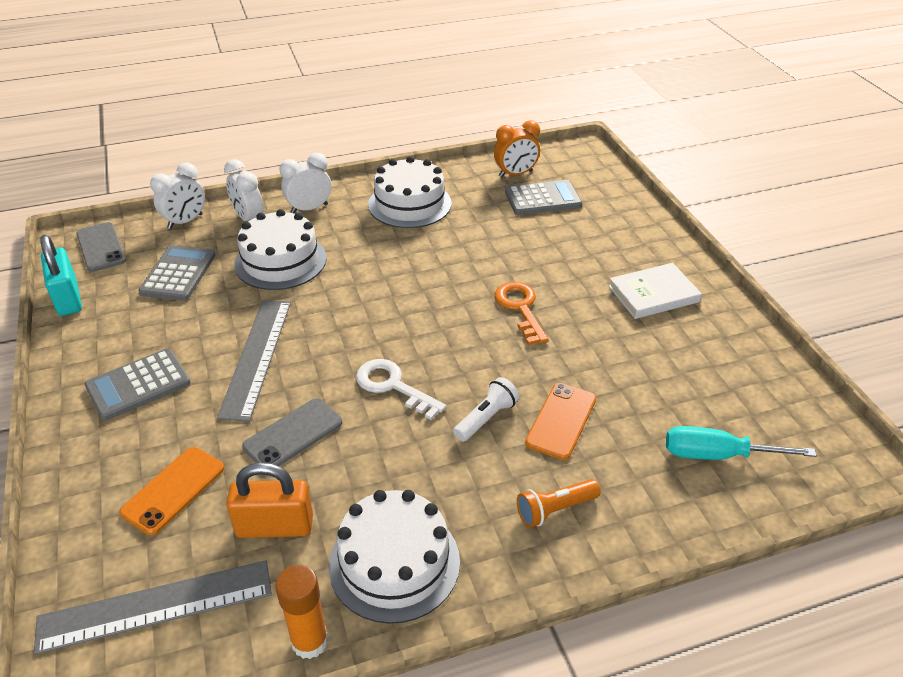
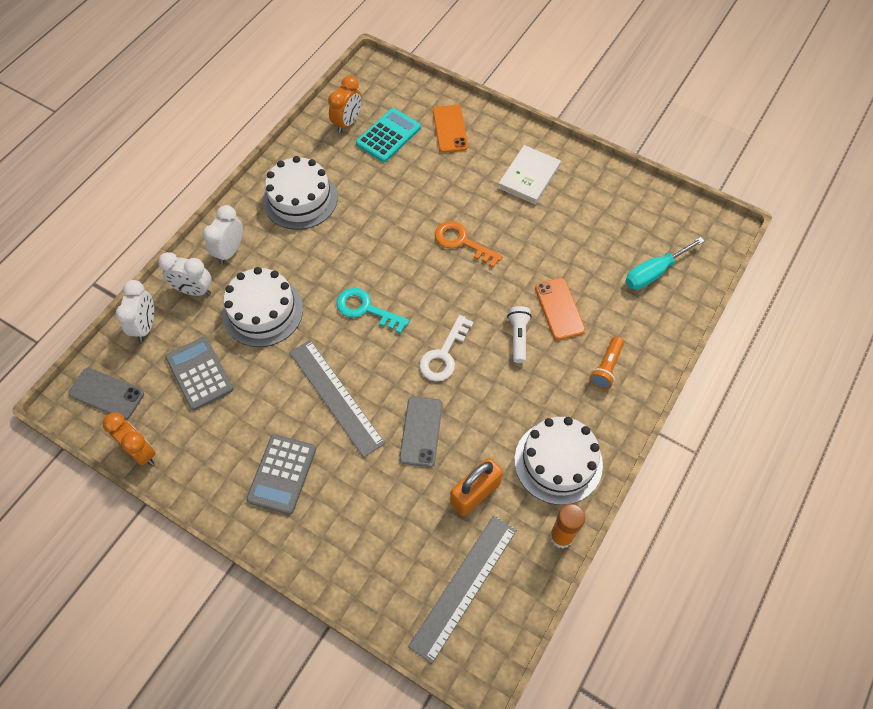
camera: 40 degrees left, 20 degrees up
turquoise padlock [40,235,82,316] -> orange clock [103,412,156,465]
orange phone [119,447,224,535] -> orange phone moved to [433,105,468,153]
white key [356,359,446,420] -> white key turned 60 degrees counterclockwise [419,315,474,381]
grey calculator [505,180,582,215] -> turquoise calculator [356,108,421,162]
none -> turquoise key [336,288,409,334]

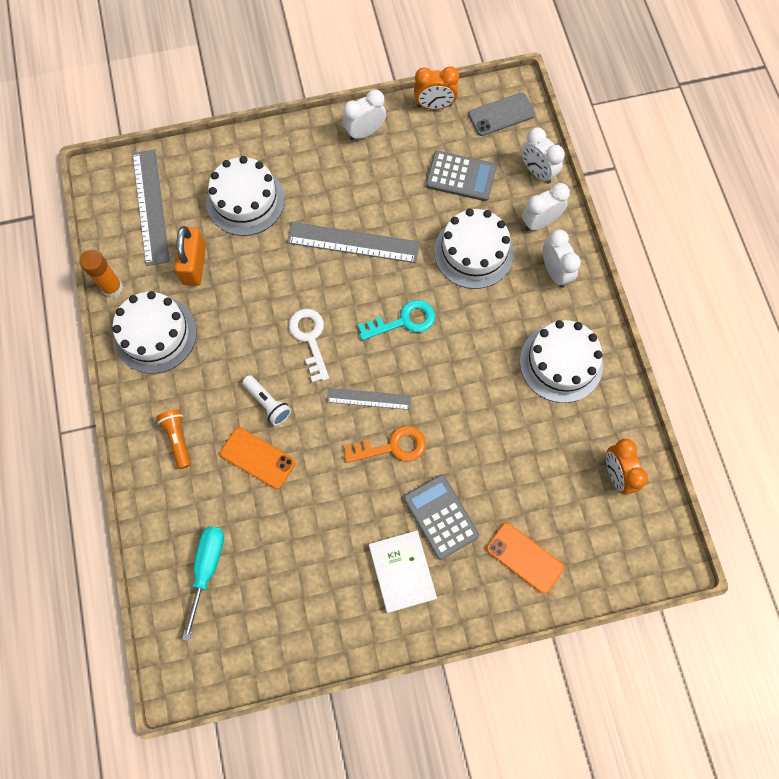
camera: 135 degrees right, 10 degrees up
grey calculator [246,434,316,515] -> grey calculator moved to [403,475,479,560]
turquoise calculator [356,108,421,162] -> none
grey phone [399,397,442,467] -> none
none -> white cake [207,156,285,236]
none -> grey ruler [327,388,411,410]
none -> white clock [343,89,386,140]

